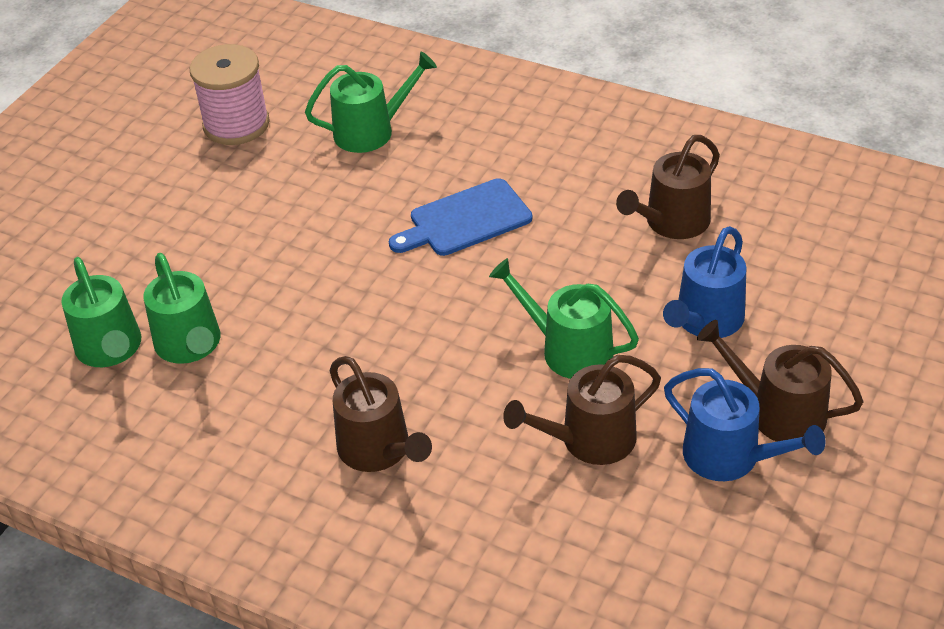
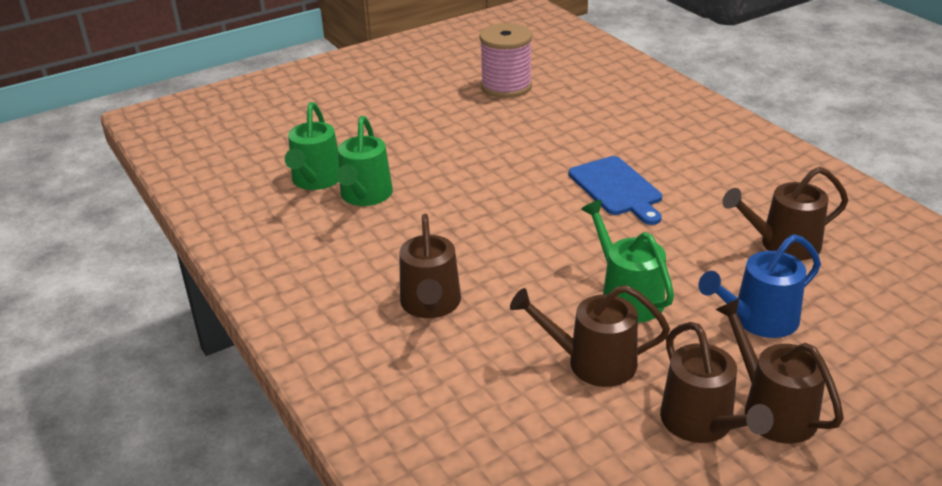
camera: 30 degrees right, 10 degrees down
green watering can [305,52,437,153] -> none
blue cutting board [389,178,532,256] -> blue cutting board turned 120 degrees counterclockwise [569,156,662,225]
blue watering can [664,368,826,481] -> brown watering can [660,322,774,443]

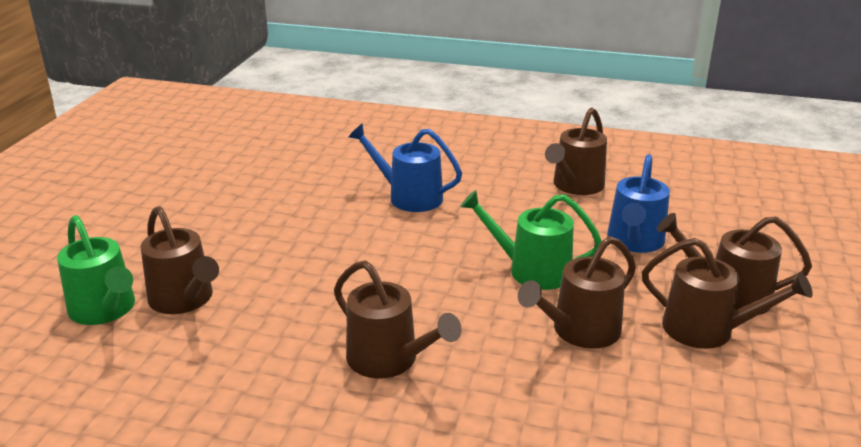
camera: 45 degrees left, 5 degrees down
green watering can [337,116,393,206] -> brown watering can [141,206,219,314]
pink spool [479,23,532,98] -> none
blue cutting board [569,156,662,225] -> blue watering can [348,123,462,212]

